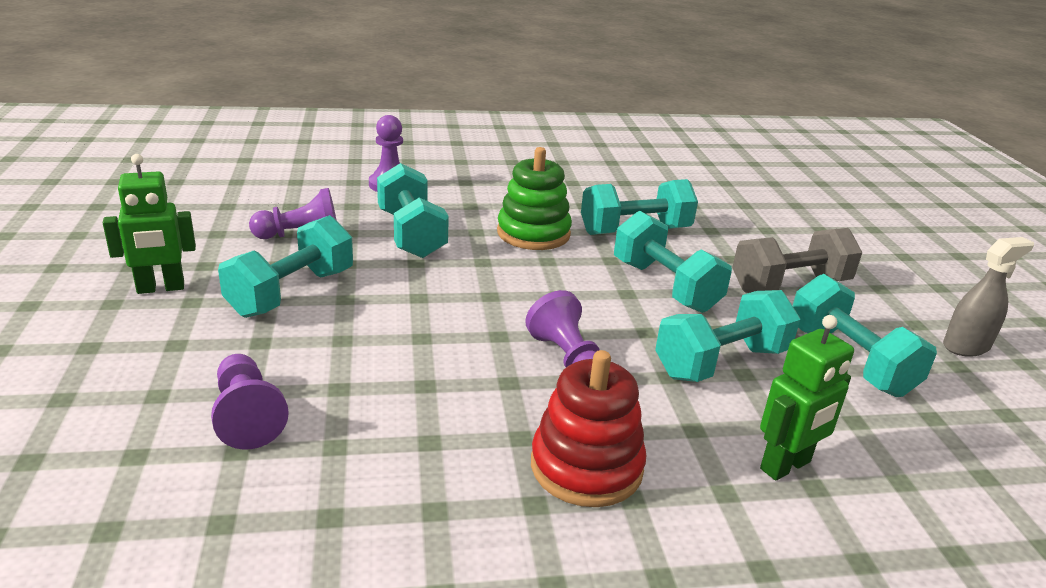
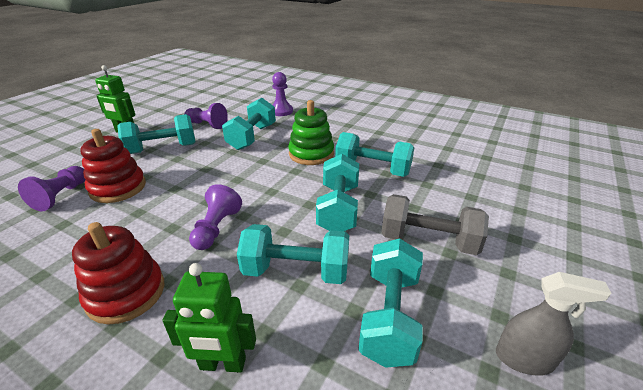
camera: 40 degrees right, 5 degrees up
none -> red stacking toy [80,129,146,203]

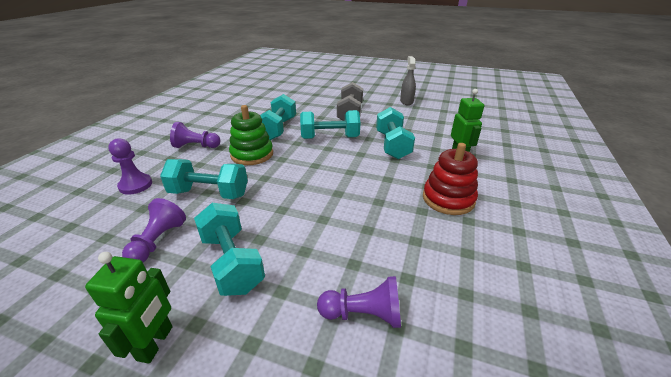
camera: 100 degrees left, 0 degrees up
red stacking toy [80,129,146,203] -> none
purple pawn [189,184,242,250] -> purple pawn moved to [170,122,220,148]
turquoise dumbbell [358,238,423,368] -> none

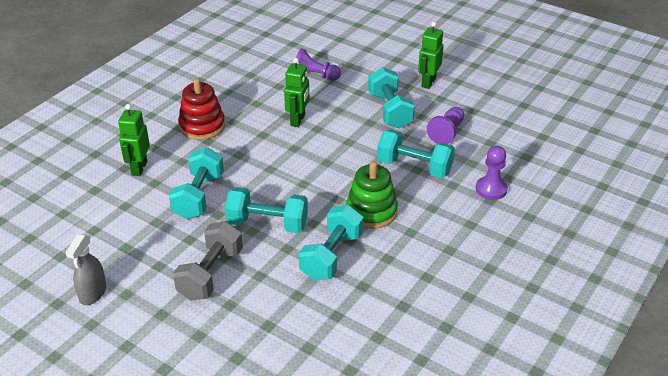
camera: 165 degrees left, 5 degrees up
purple pawn [170,122,220,148] -> none
none -> green robot [284,58,309,127]

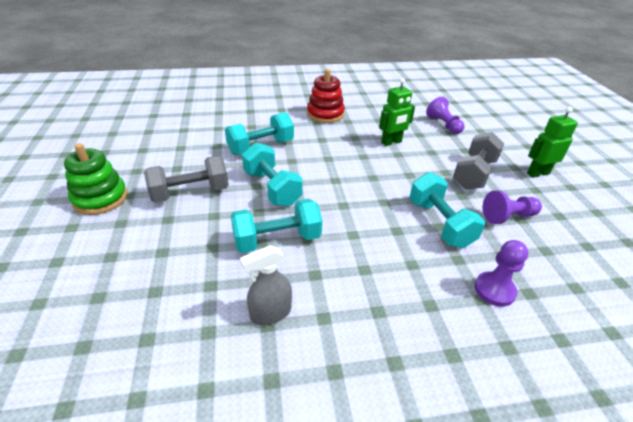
camera: 45 degrees right, 0 degrees up
grey spray bottle [65,234,106,305] -> grey spray bottle moved to [240,245,292,325]
green robot [118,104,150,176] -> none
green stacking toy [346,161,398,229] -> green stacking toy moved to [64,143,128,215]
turquoise dumbbell [368,67,415,128] -> grey dumbbell [453,132,504,189]

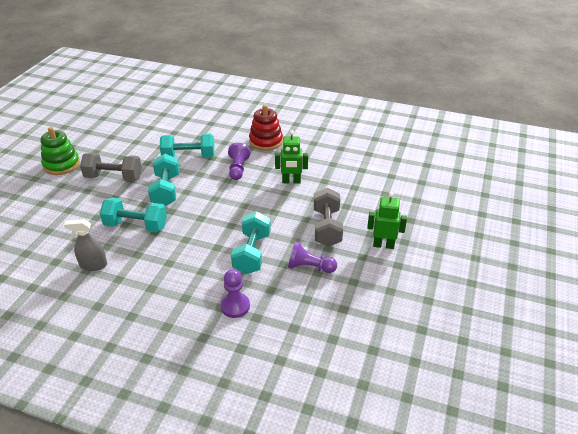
camera: 30 degrees right, 0 degrees up
purple pawn [426,97,464,134] -> purple pawn moved to [228,143,250,180]
grey dumbbell [453,132,504,189] -> grey dumbbell turned 60 degrees counterclockwise [314,188,343,247]

